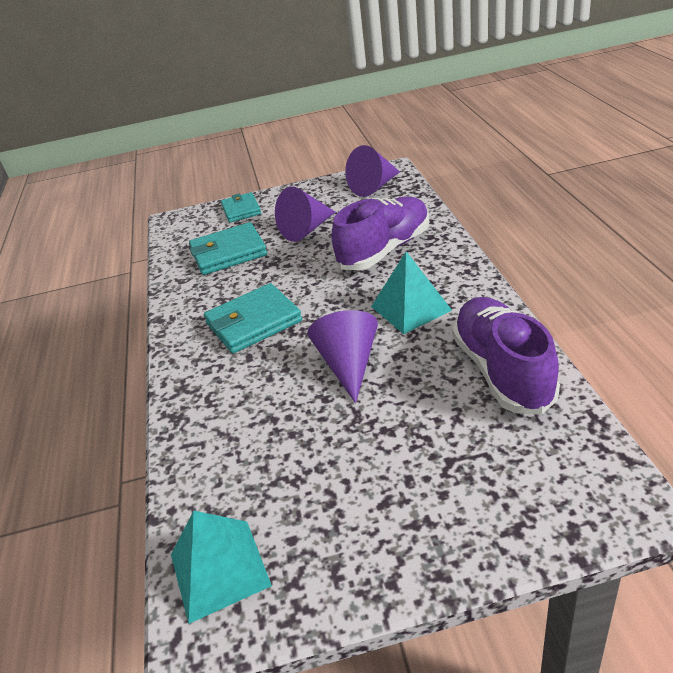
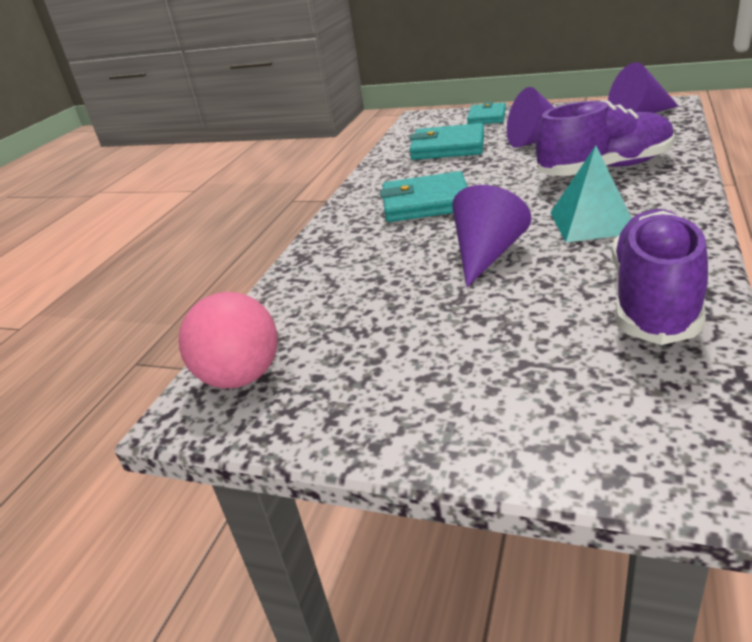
camera: 30 degrees right, 5 degrees down
turquoise pyramid [171,511,272,624] -> pink ball [179,292,278,388]

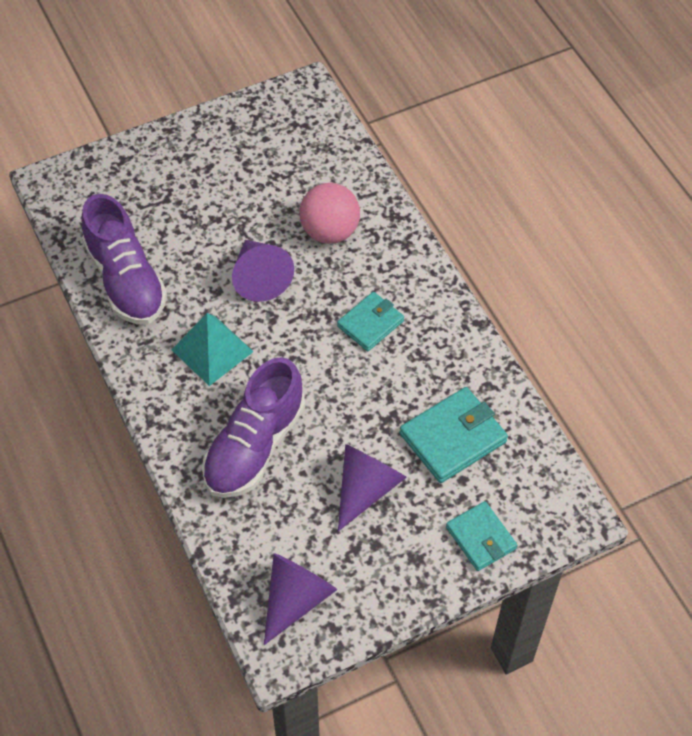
camera: 130 degrees right, 25 degrees up
pink ball [179,292,278,388] -> pink ball moved to [299,183,360,244]
turquoise wallet [380,171,467,222] -> turquoise wallet [337,292,404,351], size x0.66

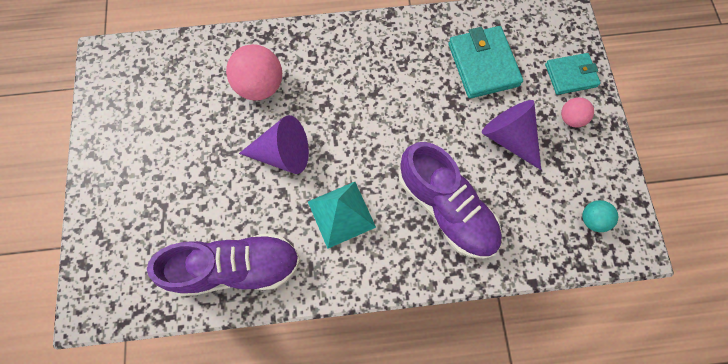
camera: 70 degrees left, 15 degrees up
purple cone [264,553,337,645] -> turquoise ball [582,200,618,232]
turquoise wallet [337,292,404,351] -> none
none -> pink ball [561,97,594,127]

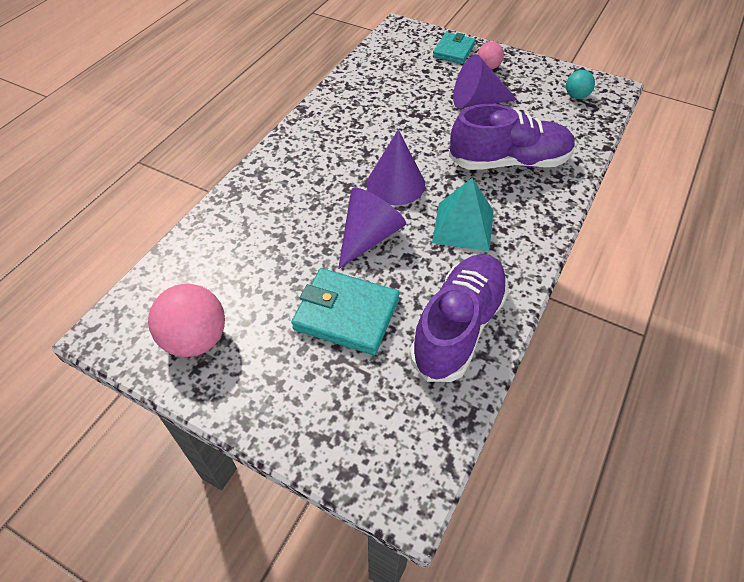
camera: 55 degrees left, 20 degrees down
pink ball [226,44,282,101] -> pink ball moved to [148,284,225,357]
turquoise wallet [448,26,523,99] -> turquoise wallet moved to [291,268,399,355]
none -> purple cone [367,129,425,205]

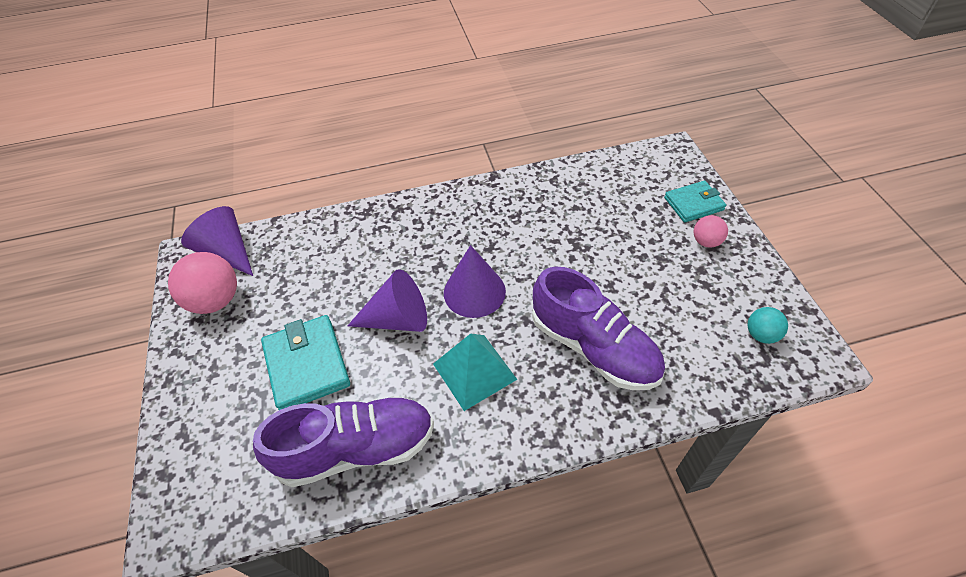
camera: 50 degrees right, 0 degrees up
purple cone [453,54,517,109] -> purple cone moved to [181,206,253,276]

